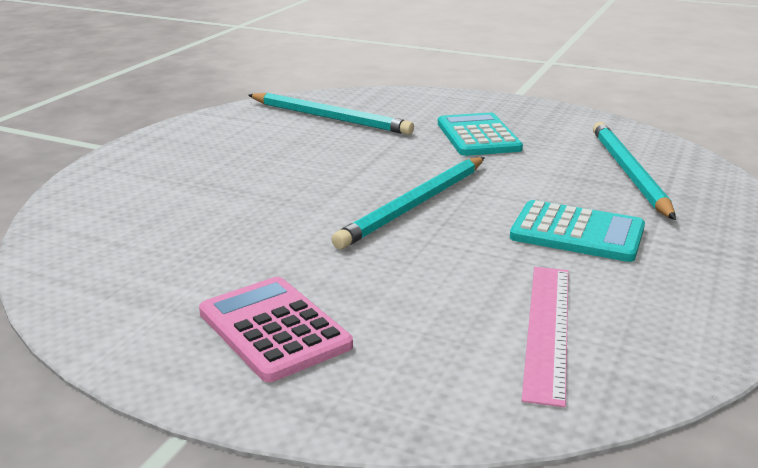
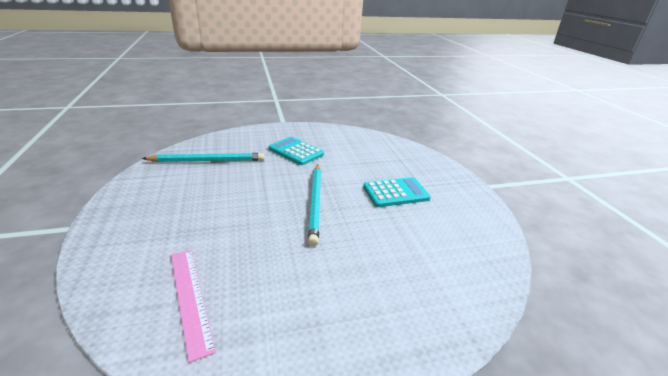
camera: 40 degrees left, 5 degrees up
pink calculator [199,277,353,382] -> none
pink ruler [521,267,569,407] -> pink ruler moved to [171,250,216,363]
turquoise pencil [593,122,676,220] -> none

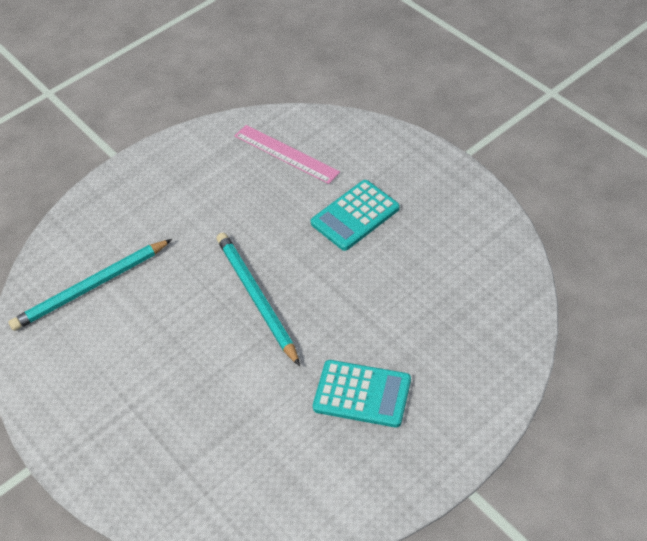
camera: 160 degrees right, 20 degrees up
turquoise pencil [142,153,265,162] -> turquoise pencil moved to [8,239,172,331]
turquoise calculator [363,177,431,207] -> turquoise calculator moved to [311,180,400,251]

